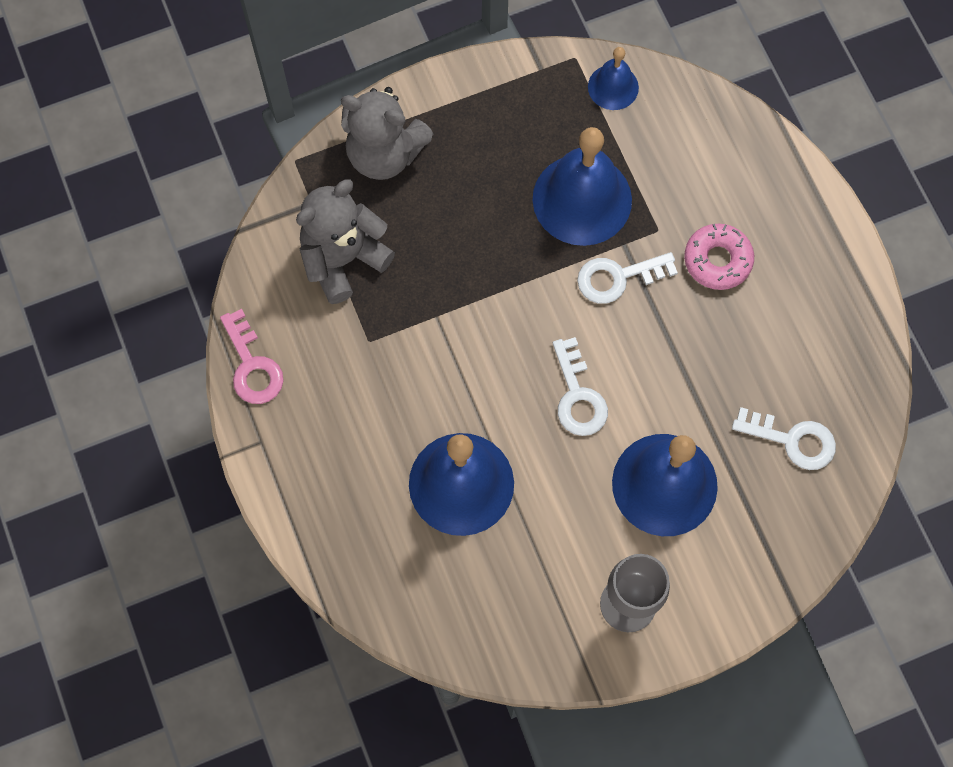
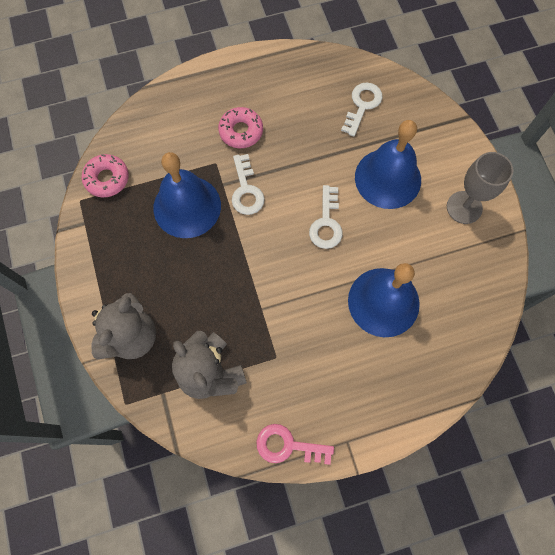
camera: 85 degrees left, 0 degrees up
pink key [220,309,284,404] -> pink key turned 150 degrees counterclockwise [256,424,334,465]
white key [553,337,608,436] -> white key turned 105 degrees clockwise [309,185,342,249]
blue bell [588,47,639,110] -> pink donut [82,154,129,197]

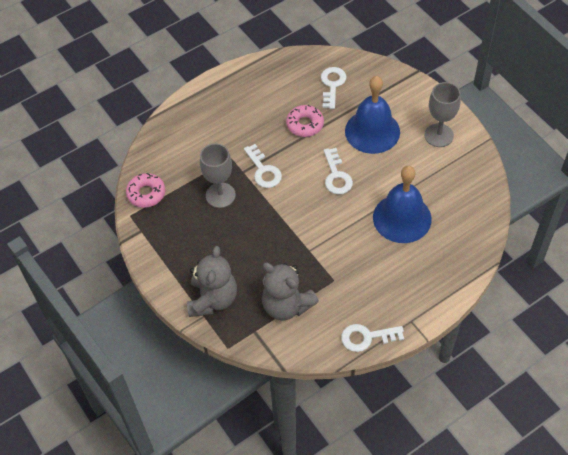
camera: 15 degrees left, 15 degrees down
blue bell [153,152,221,238] -> grey goblet [200,143,236,208]
pink donut [218,107,263,148] -> pink donut moved to [286,105,324,137]
pink key [256,424,334,465] -> white key [341,324,404,352]

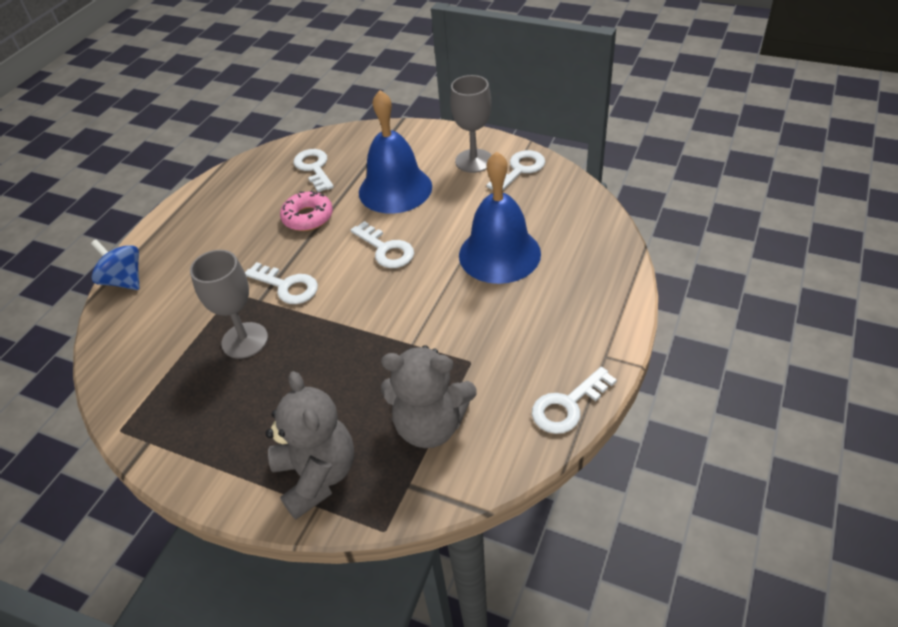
camera: 30 degrees left, 10 degrees down
pink donut [126,173,165,208] -> none
none -> blue spinning top [91,239,140,290]
none -> white key [487,150,545,190]

